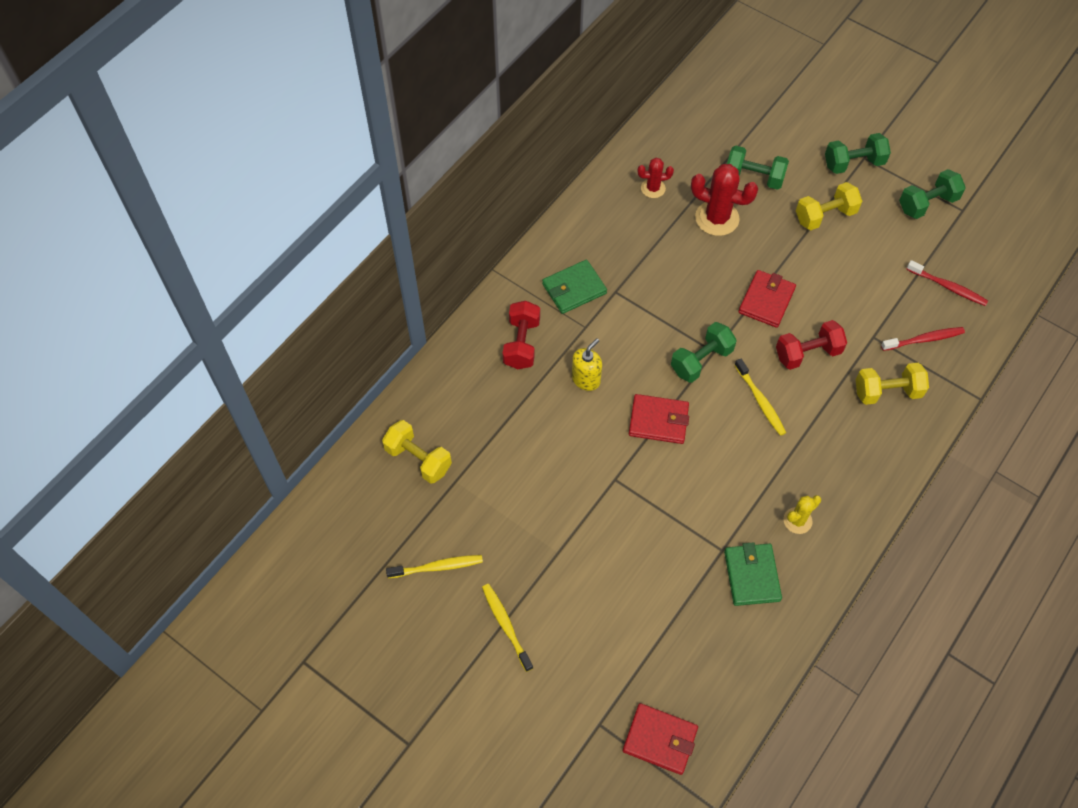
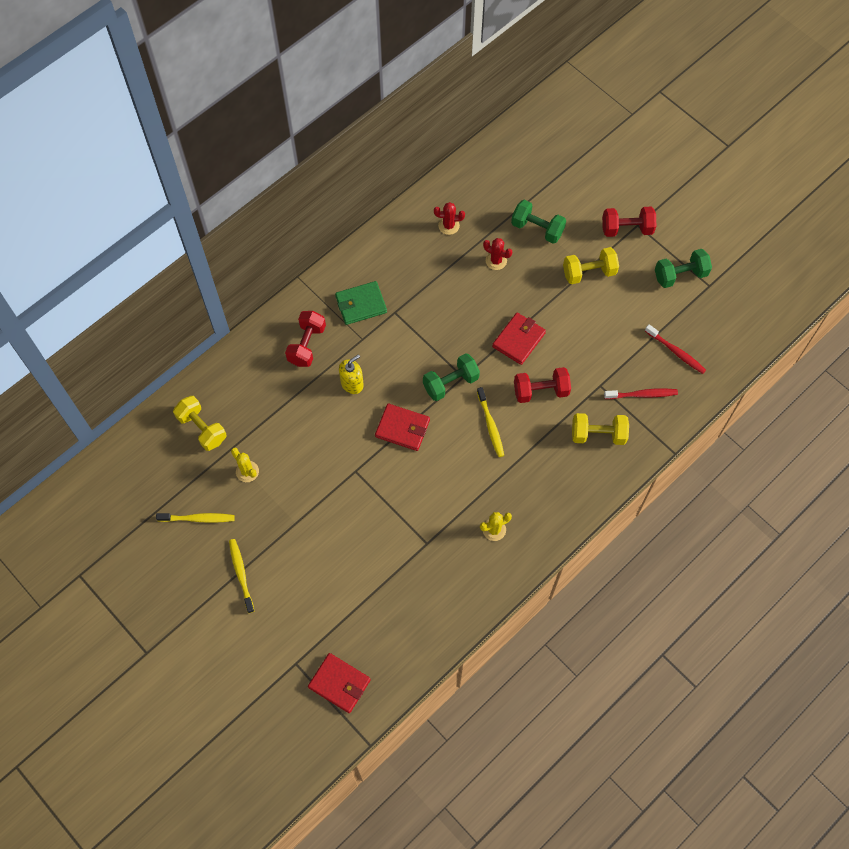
camera: 10 degrees right, 5 degrees up
red cactus [691,164,758,236] -> red cactus [483,238,512,270], size x0.57
green wallet [724,542,782,606] -> none
green dumbbell [825,133,891,174] -> red dumbbell [602,207,656,237]
none -> yellow cactus [231,448,259,482]

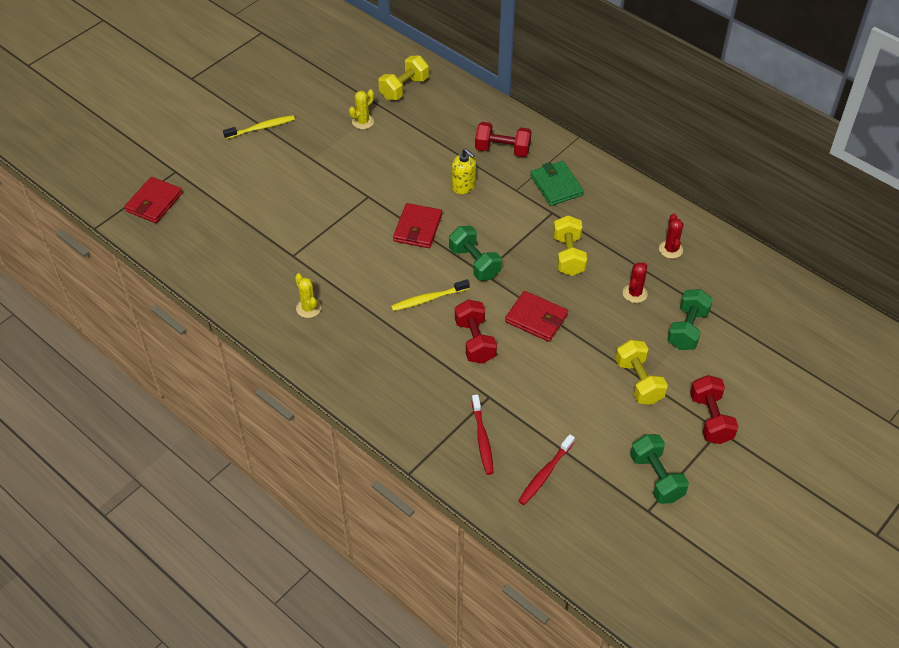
camera: 85 degrees right, 15 degrees down
yellow toothbrush [156,513,235,523] -> none
yellow dumbbell [572,413,629,445] -> yellow dumbbell moved to [553,215,587,276]

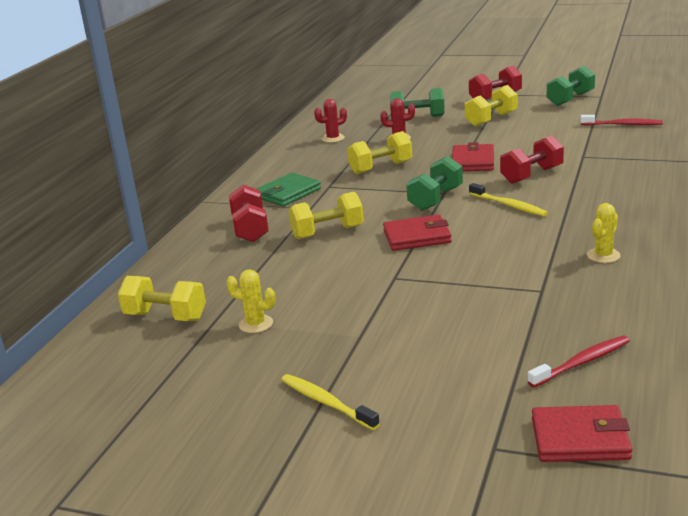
camera: 110 degrees left, 25 degrees down
yellow soap dispenser [452,149,476,194] -> yellow dumbbell [289,192,364,239]
red toothbrush [472,395,493,475] -> red toothbrush moved to [528,336,630,387]

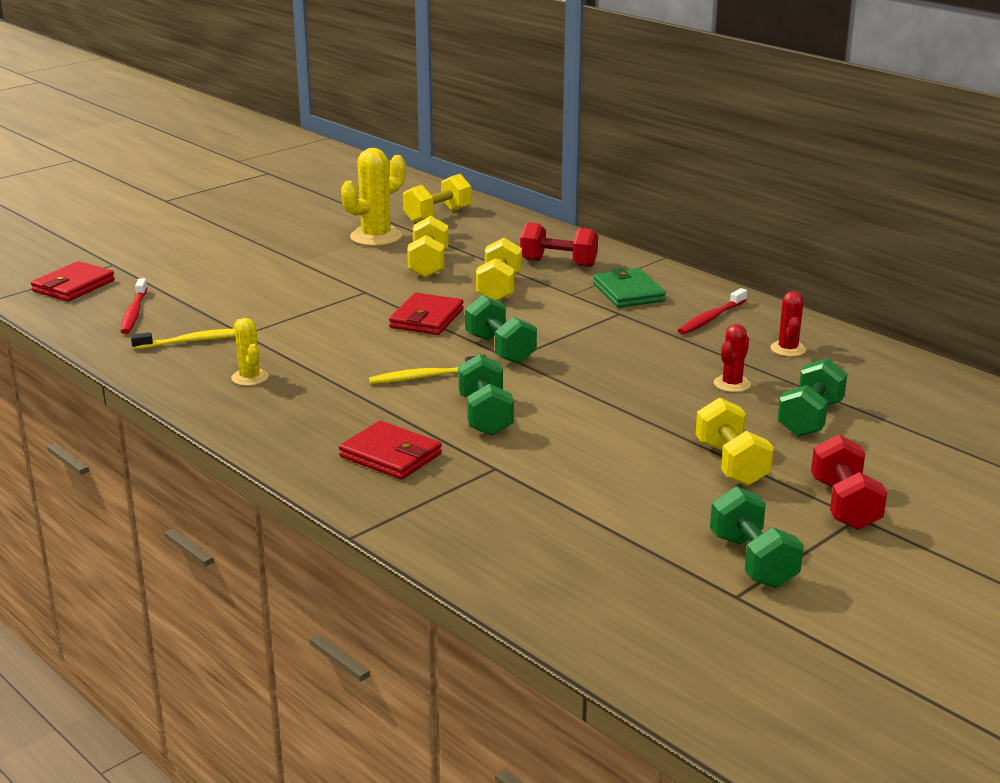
camera: 115 degrees right, 0 degrees up
yellow cactus [226,269,276,333] -> yellow cactus [341,148,406,246], size x1.76
yellow toothbrush [281,374,380,430] -> yellow toothbrush moved to [131,329,235,350]
yellow dumbbell [347,131,412,174] -> yellow dumbbell moved to [407,216,449,278]
red wallet [452,142,494,171] -> red wallet moved to [339,421,442,480]
red dumbbell [500,135,564,184] -> green dumbbell [458,354,514,436]
red toothbrush [581,115,663,125] -> red toothbrush moved to [678,288,747,334]

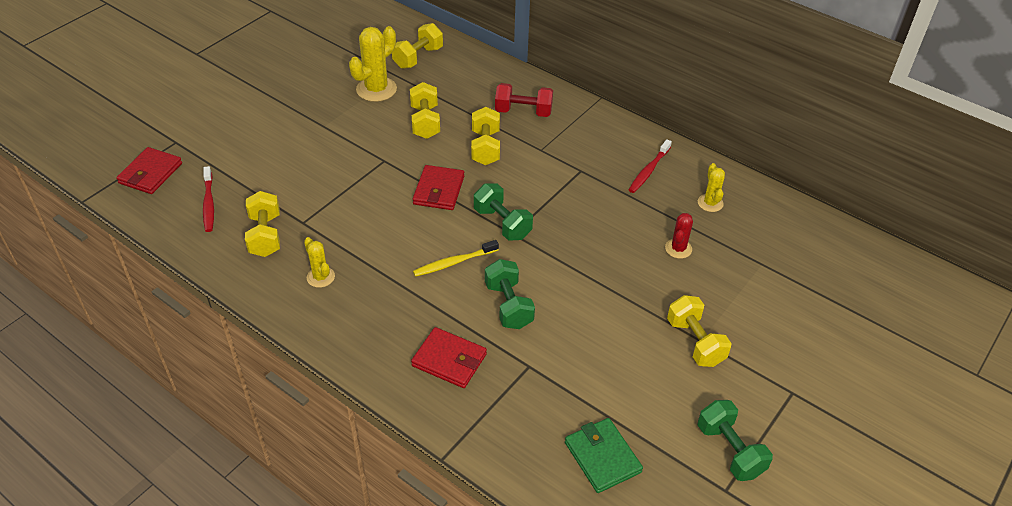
camera: 10 degrees left, 20 degrees up
yellow toothbrush [131,329,235,350] -> yellow dumbbell [245,191,280,257]
green wallet [593,268,666,308] -> green wallet moved to [565,418,643,493]
red cactus [770,291,806,357] -> yellow cactus [698,163,725,212]
green dumbbell [778,358,847,437] -> none
red dumbbell [811,435,887,530] -> none

